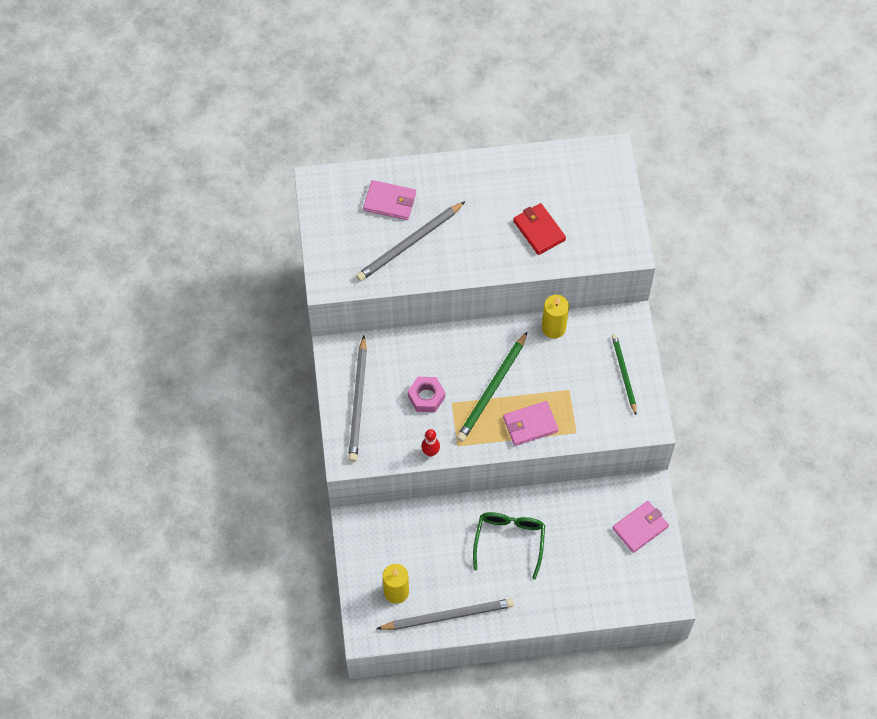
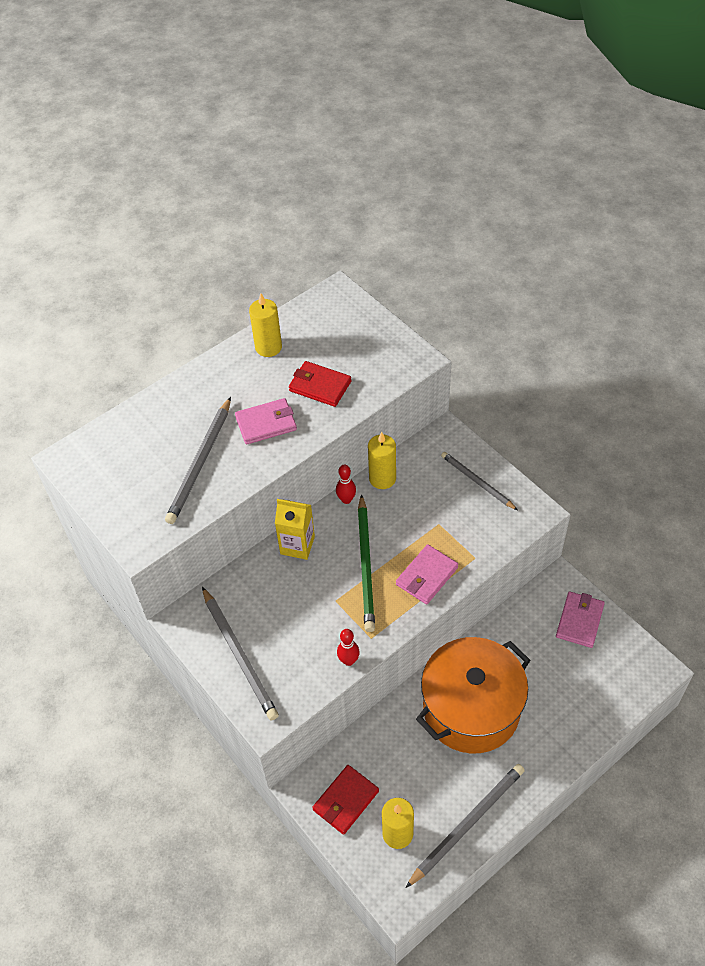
camera: 30 degrees left, 10 degrees down
pink wallet [363,180,416,220] -> pink wallet moved to [235,398,297,445]
pink nut [408,377,445,412] -> none
green glasses [473,512,545,580] -> orange pot [416,637,530,754]
green pencil [612,334,637,415] -> grey pencil [441,452,518,510]
none -> yellow candle [249,293,282,357]
none -> yellow carton [275,499,315,560]
none -> red wallet [312,765,379,835]
none -> red bowling pin [336,464,356,504]

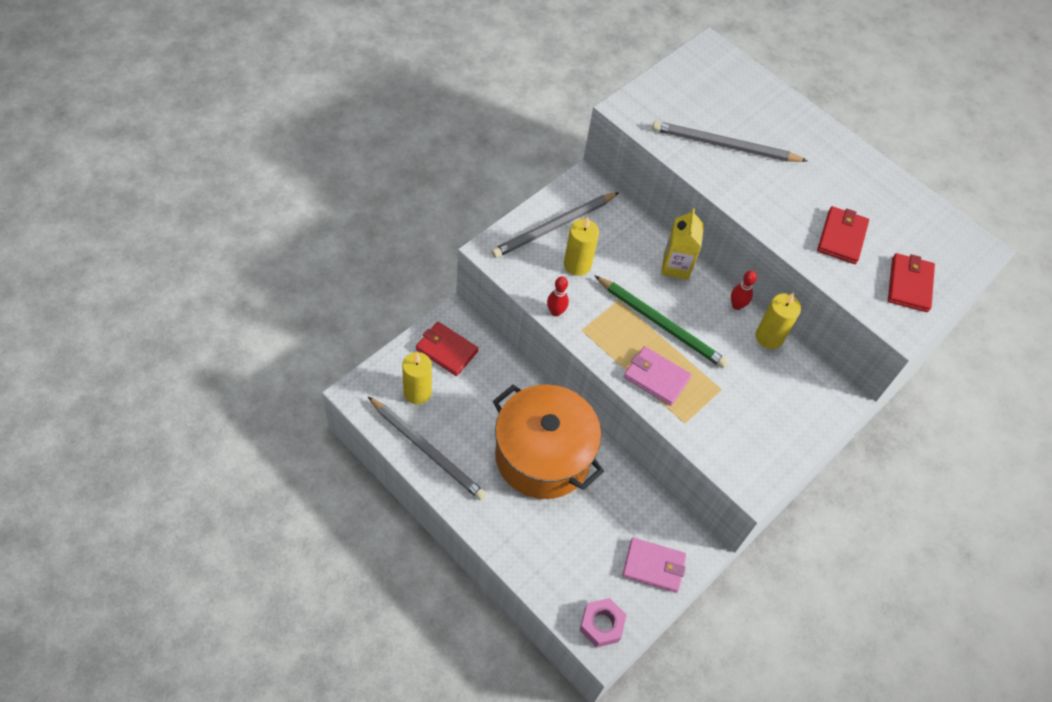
camera: 75 degrees right, 5 degrees up
pink wallet [235,398,297,445] -> none
yellow candle [249,293,282,357] -> yellow candle moved to [564,217,599,276]
green pencil [358,494,375,632] -> green pencil turned 135 degrees counterclockwise [595,276,728,368]
grey pencil [441,452,518,510] -> none
none -> pink nut [580,598,627,648]
none -> red wallet [888,253,935,312]

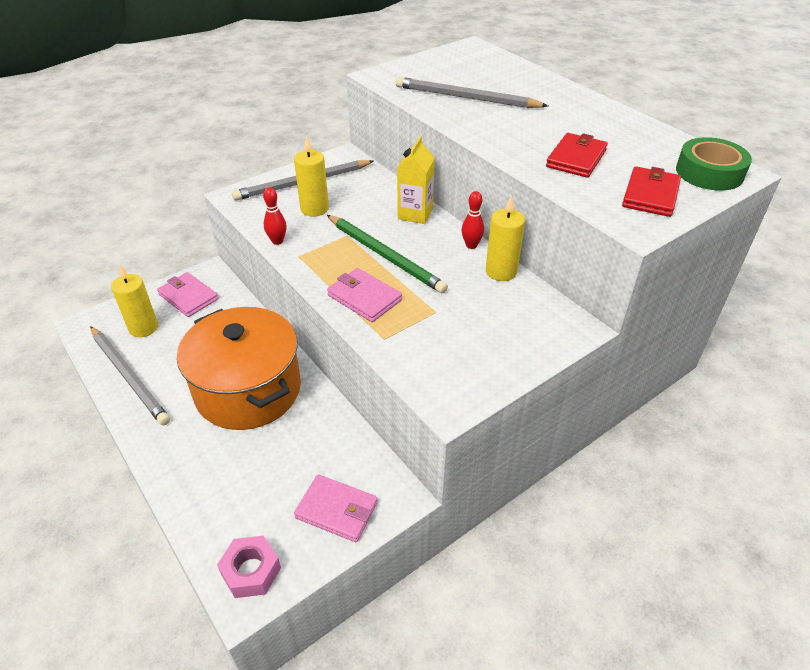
camera: 15 degrees right, 15 degrees down
red wallet [416,322,478,376] -> pink wallet [157,272,218,317]
none -> green tape [676,137,752,191]

